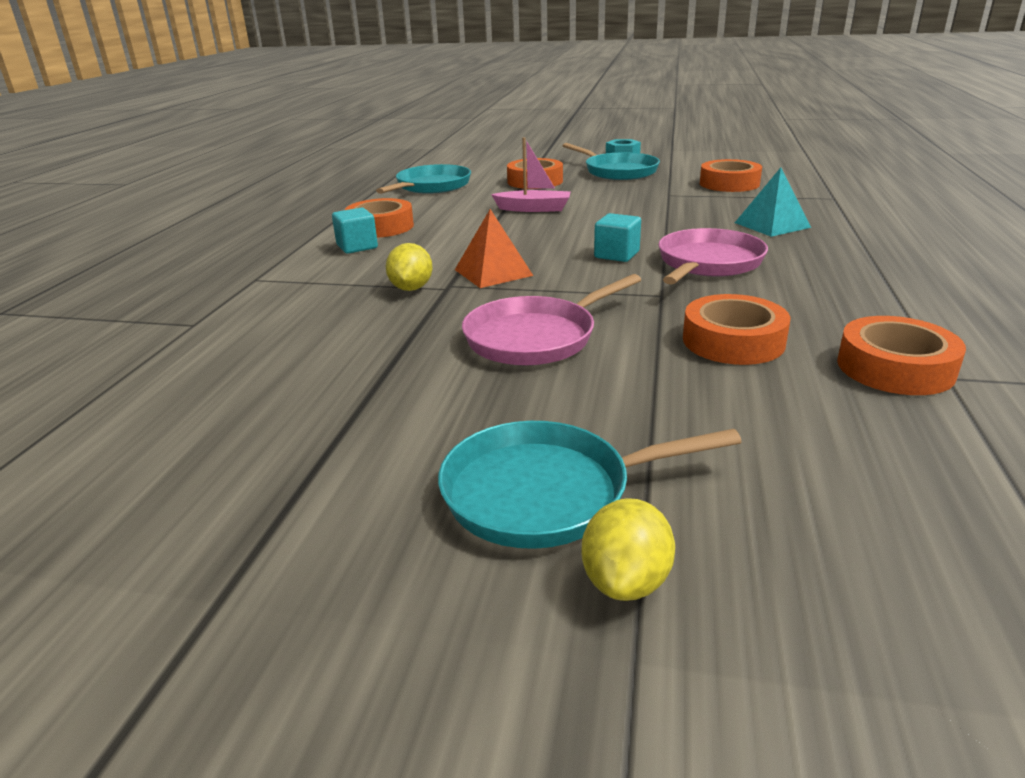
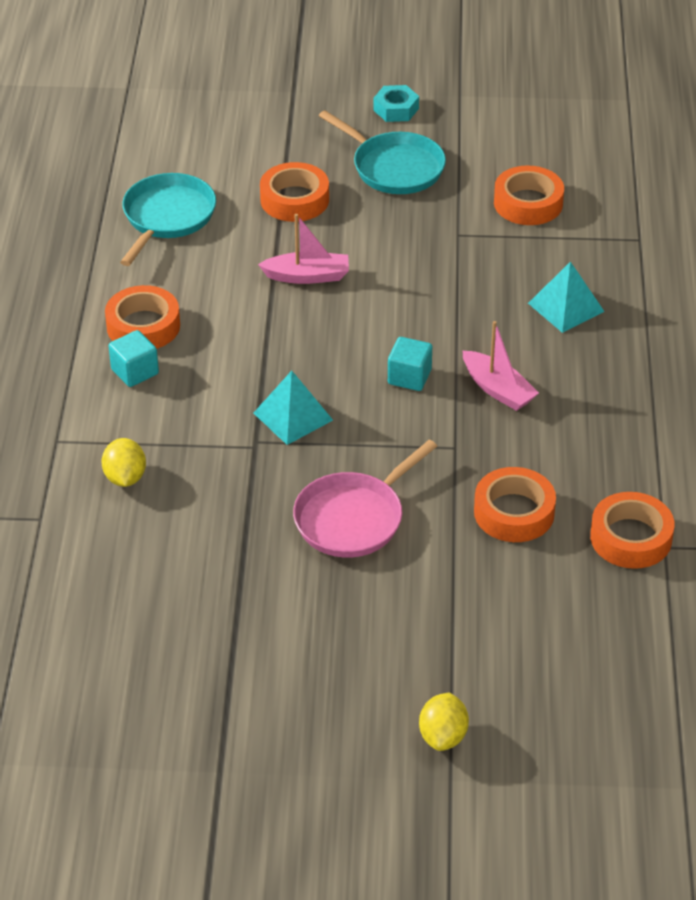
camera: 10 degrees left, 15 degrees up
yellow lemon [386,243,433,291] -> yellow lemon moved to [101,438,146,487]
turquoise pan [438,421,742,549] -> none
orange pyramid [455,209,533,288] -> turquoise pyramid [254,371,333,445]
pink pan [658,228,768,285] -> pink boat [463,321,539,411]

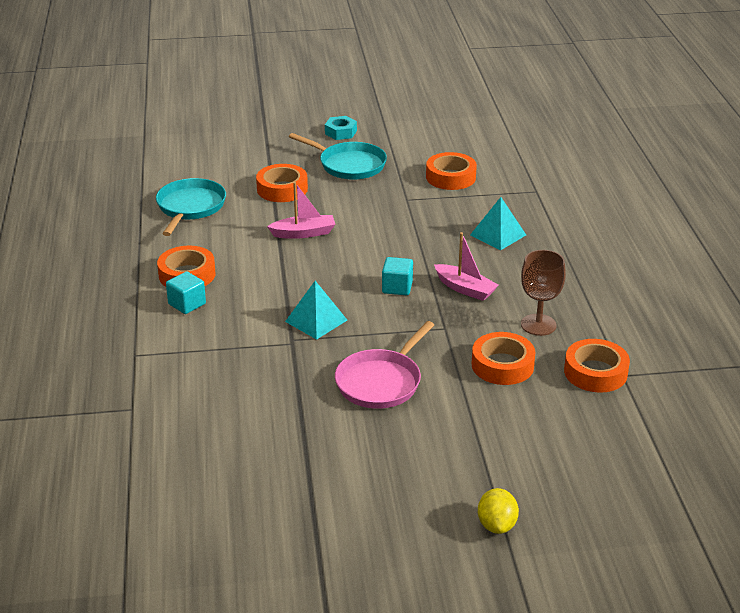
camera: 10 degrees left, 10 degrees down
yellow lemon [101,438,146,487] -> none
none -> brown goblet [521,250,566,336]

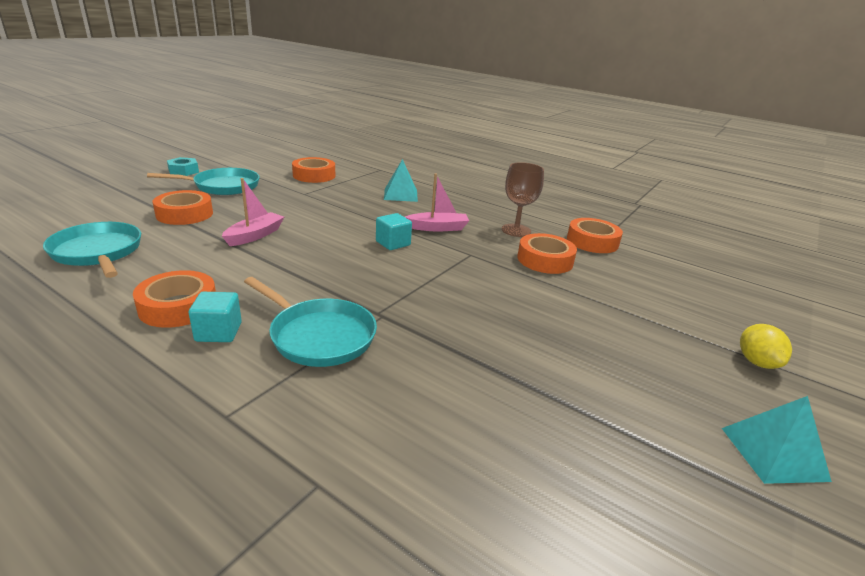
camera: 50 degrees left, 5 degrees down
turquoise pyramid [285,281,347,340] -> turquoise pyramid moved to [722,396,832,484]
pink pan [335,321,434,409] -> none
yellow lemon [478,488,519,534] -> yellow lemon turned 45 degrees clockwise [740,324,792,369]
none -> turquoise pan [244,277,377,367]

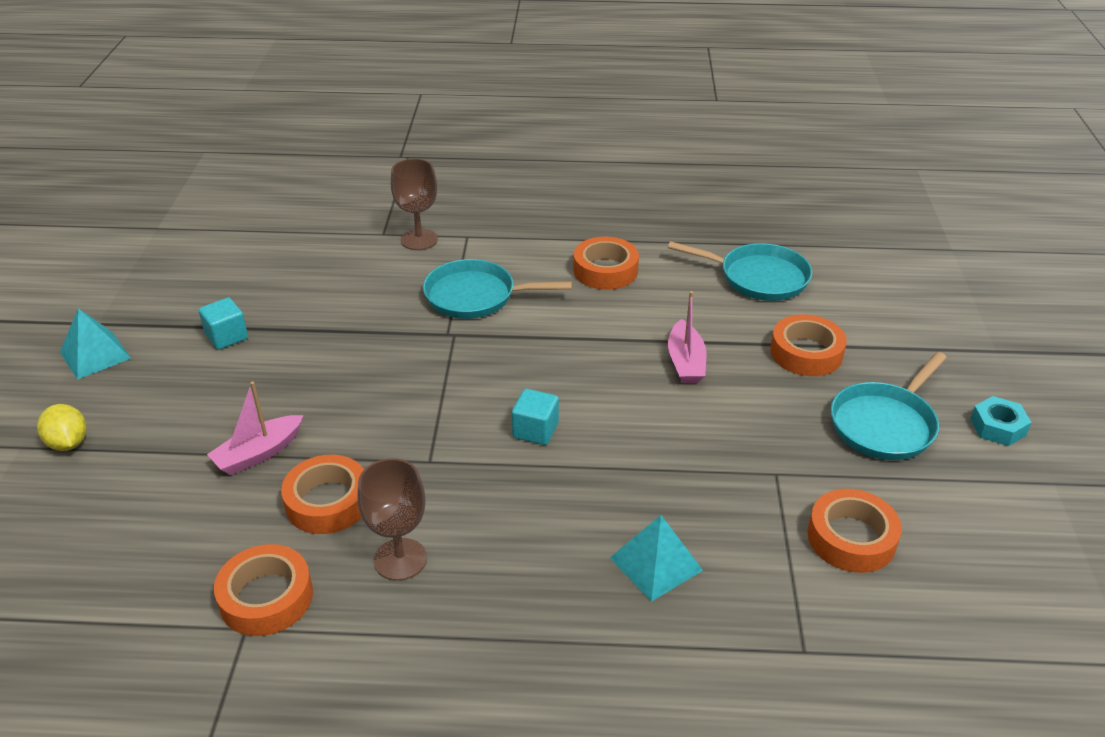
camera: 150 degrees right, 10 degrees up
turquoise cube [189,292,242,342] -> turquoise cube moved to [199,297,248,350]
pink boat [405,173,469,231] -> pink boat moved to [207,382,303,475]
none -> brown goblet [391,159,438,250]

